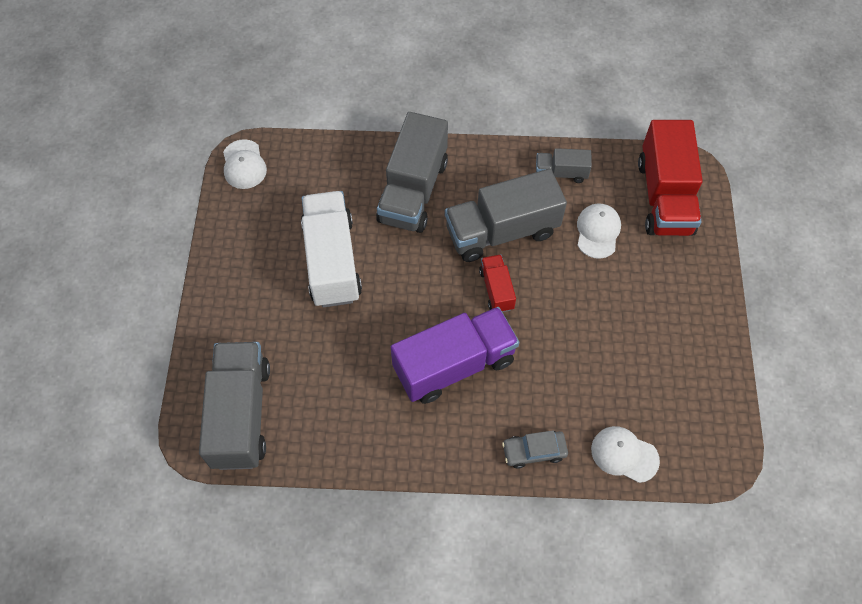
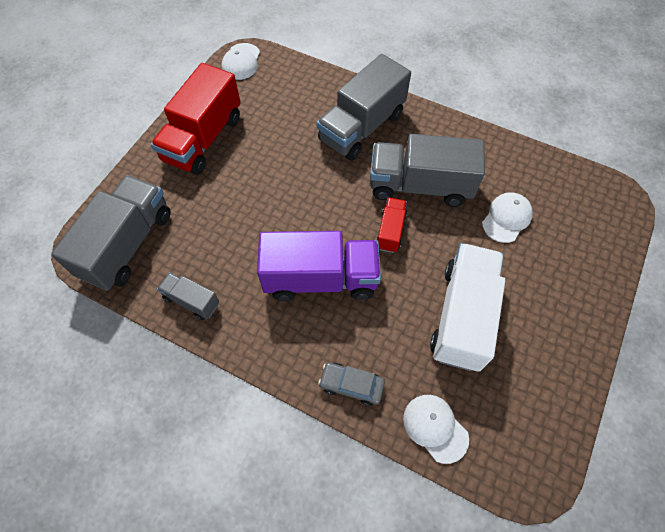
camera: 25 degrees right, 0 degrees up
white truck [301,191,362,307] -> white truck moved to [430,243,505,372]
grey truck [536,148,592,183] -> grey truck moved to [157,272,219,320]
red truck [638,120,703,236] -> red truck moved to [151,63,241,175]

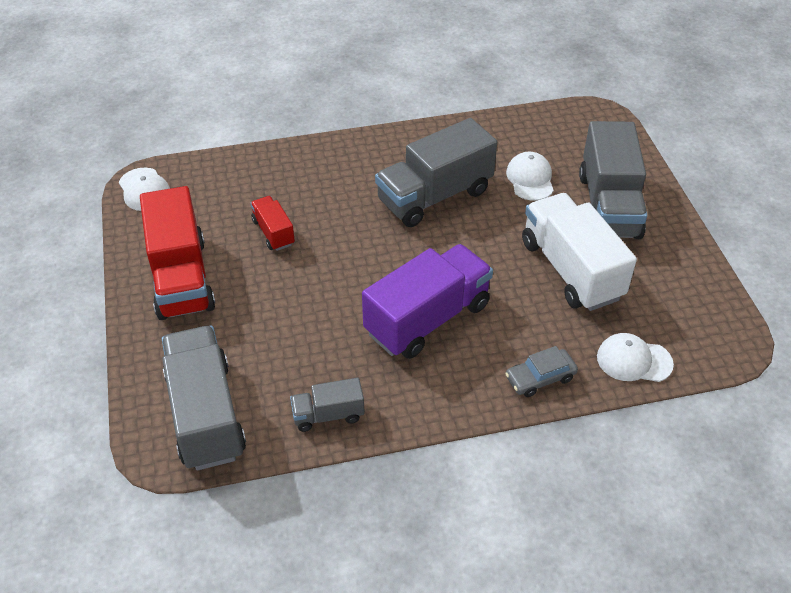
camera: 40 degrees left, 15 degrees down
grey truck [317,54,411,161] -> grey truck moved to [579,121,647,239]
red truck [376,197,407,253] -> red truck moved to [251,196,295,251]

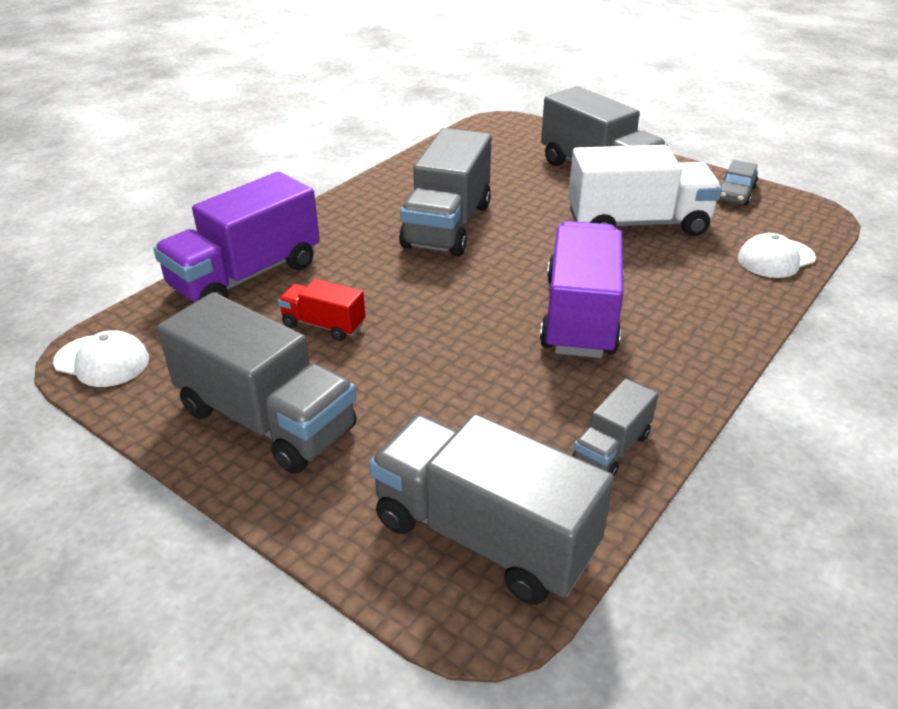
camera: 40 degrees left, 10 degrees down
red truck [140,186,215,320] -> grey truck [157,292,357,474]
grey car [505,346,578,397] -> grey car moved to [719,160,758,205]
white cap [506,152,554,201] -> none
white truck [522,193,637,311] -> white truck turned 150 degrees clockwise [568,145,722,236]
none -> purple truck [153,172,320,303]

